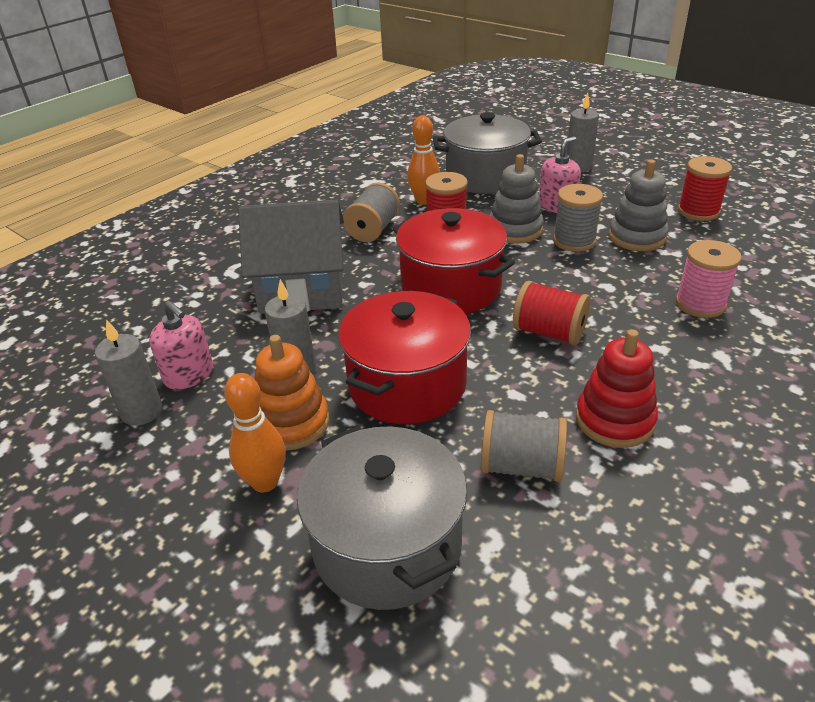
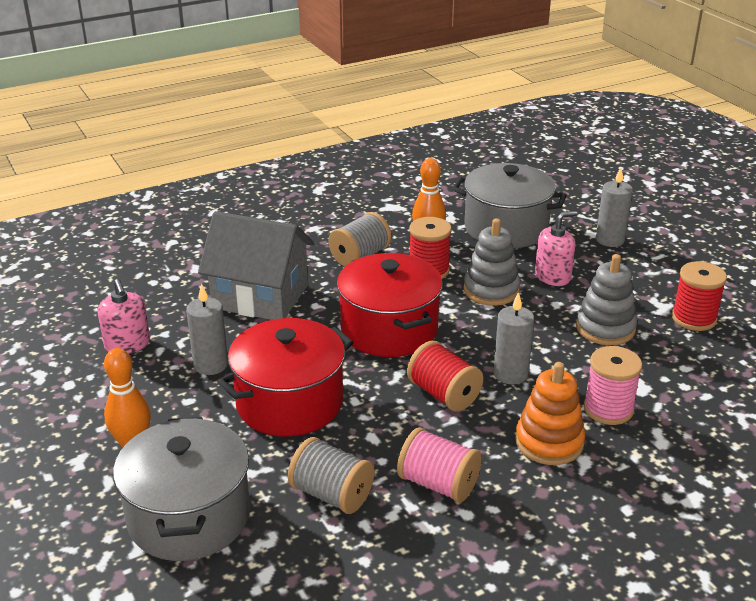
camera: 20 degrees right, 5 degrees down
grey candle [95,319,162,426] -> grey candle moved to [493,292,534,385]
orange stacking toy [254,335,329,451] -> orange stacking toy moved to [515,362,586,465]
grey spool [553,184,603,252] -> none
red stacking toy [576,329,658,448] -> pink spool [397,427,482,503]

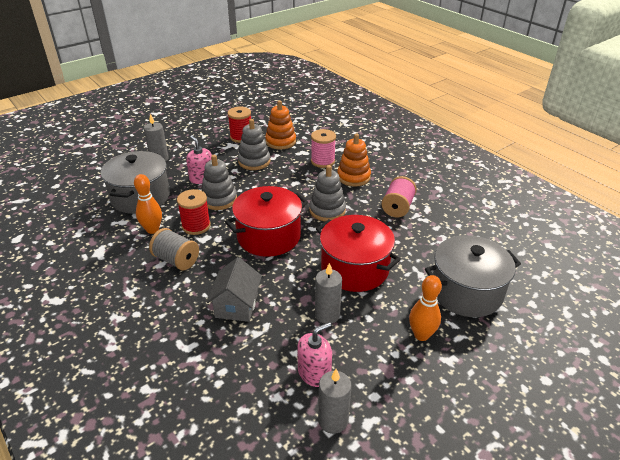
camera: 100 degrees left, 5 degrees up
grey house [198,211,314,320] -> grey house [206,257,262,322], size x0.65
grey spool [288,437,374,514] -> none
red spool [407,341,483,412] -> grey stacking toy [309,165,346,221]
grey candle [493,292,534,385] -> grey candle moved to [318,369,351,434]
none -> orange stacking toy [265,100,296,150]

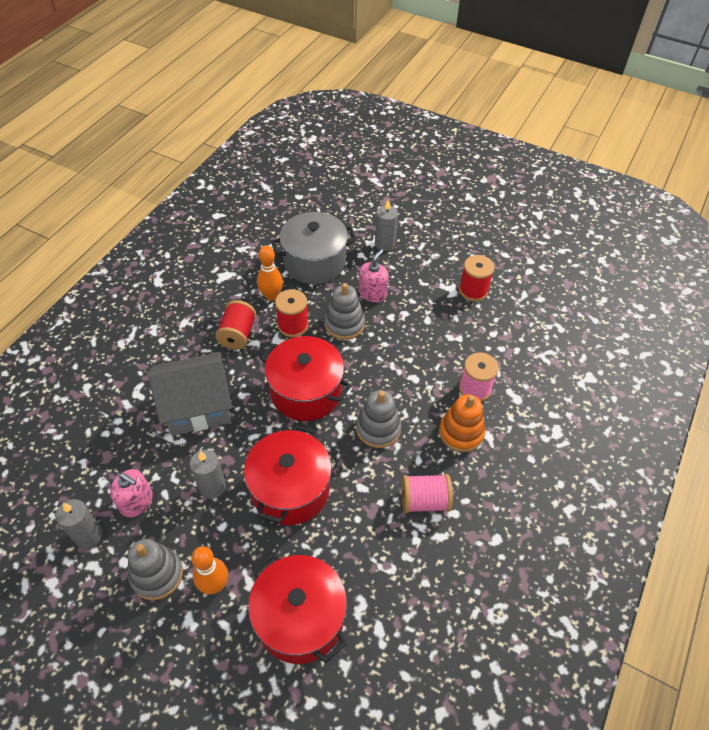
camera: 65 degrees right, 15 degrees up
grey spool [149,228,199,271] -> red spool [215,300,256,350]
grey house [206,257,262,322] -> grey house [148,352,232,436], size x1.54
grey stacking toy [238,119,271,170] -> grey stacking toy moved to [128,539,183,600]
orange stacking toy [265,100,296,150] -> none
grey pot [425,235,521,317] -> red pot [248,553,347,664]

